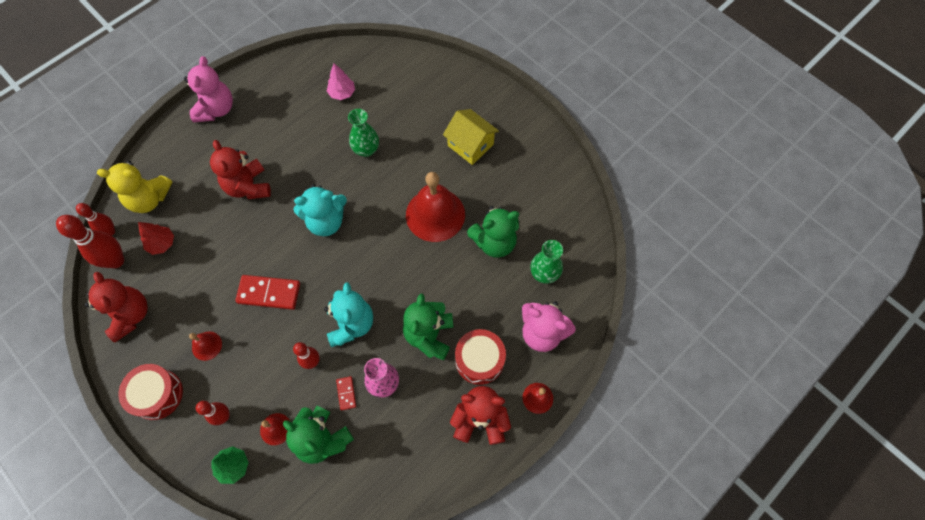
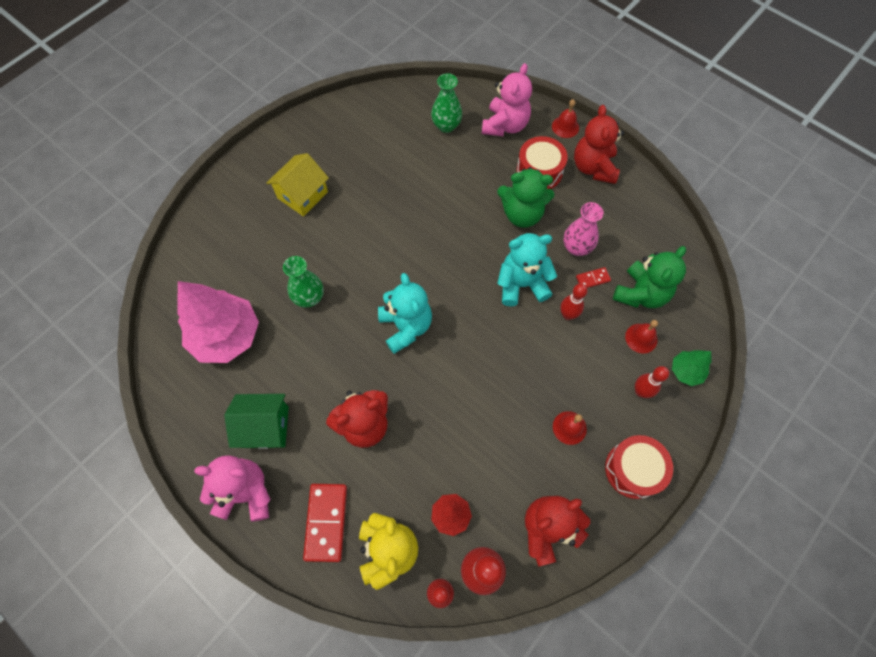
camera: 95 degrees left, 0 degrees up
red domino [235,275,300,310] -> red domino moved to [303,484,347,562]
pink tree [327,64,355,100] -> pink tree [177,281,259,363], size x2.10
red bell [406,172,465,242] -> none
green teddy bear [467,206,519,258] -> none
none -> green house [224,394,289,449]

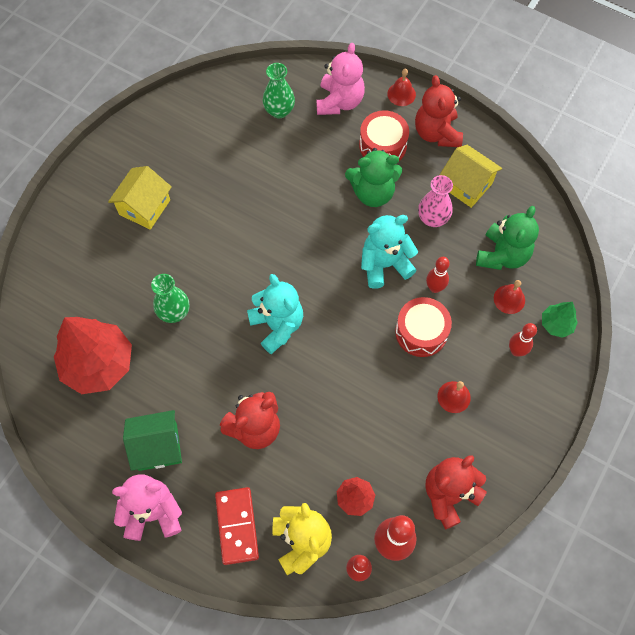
camera: 10 degrees left, 0 degrees up
pink tree [177,281,259,363] -> red tree [54,317,132,394]
red domino [576,267,611,288] -> none
red drum [605,435,673,499] -> red drum moved to [395,297,452,357]
none -> yellow house [440,145,502,208]

